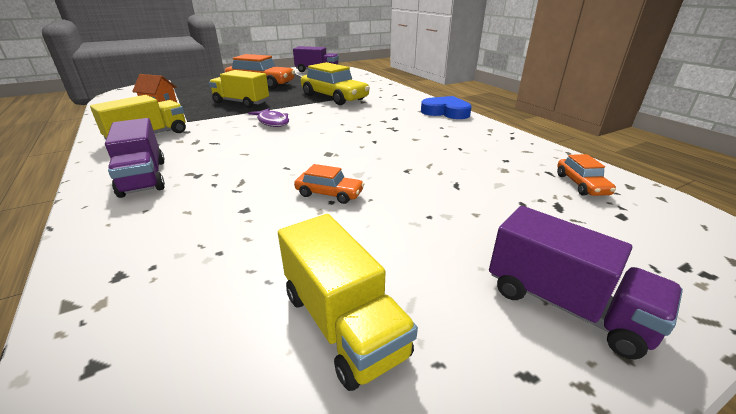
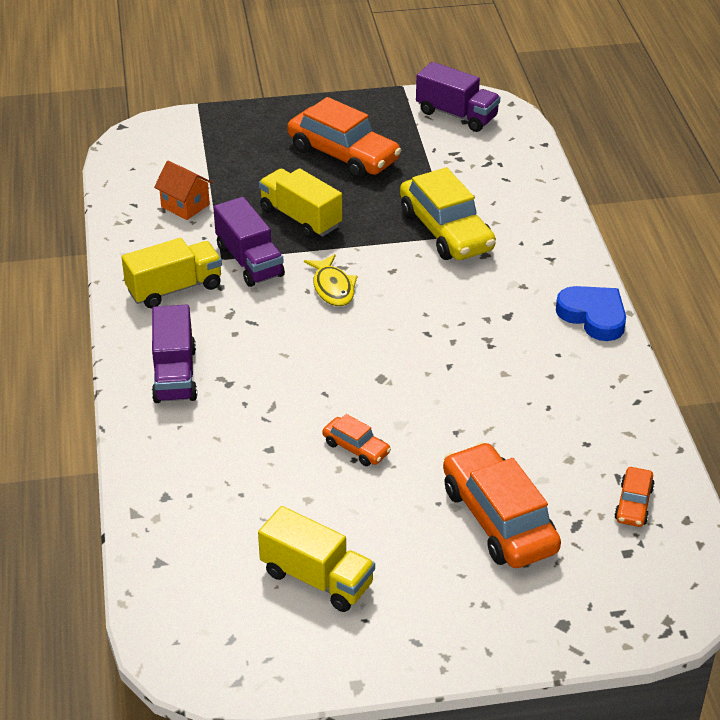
camera: 20 degrees right, 10 degrees up
purple fish [248,108,289,127] -> yellow fish [304,254,357,306]
yellow truck [278,214,418,391] -> yellow truck turned 45 degrees counterclockwise [258,506,375,612]
purple truck [489,206,683,360] -> purple truck moved to [213,197,285,287]
none -> orange car [443,442,561,568]

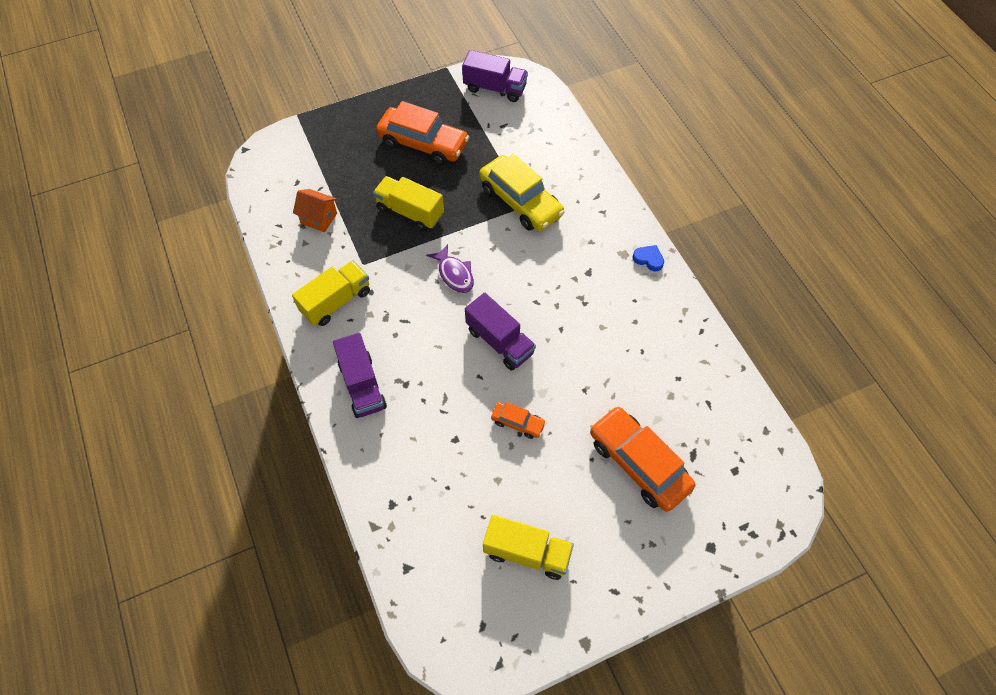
camera: 15 degrees left, 20 degrees up
purple truck [213,197,285,287] -> purple truck moved to [465,293,536,371]
yellow fish [304,254,357,306] -> purple fish [426,244,474,293]
blue heart [556,286,626,341] -> blue heart [633,245,664,271], size x0.57
orange car [614,467,655,527] -> none

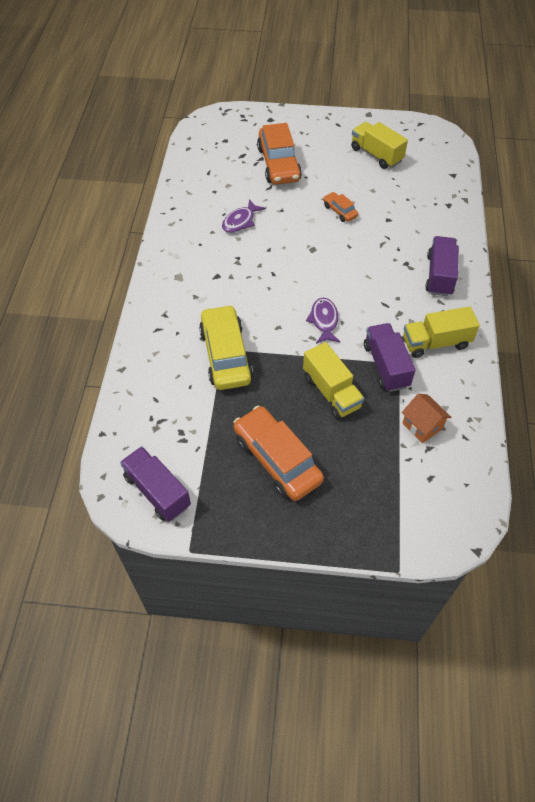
camera: 150 degrees left, 5 degrees down
purple truck [465,293,536,371] -> purple truck moved to [364,323,416,392]
blue heart [633,245,664,271] -> none
none -> purple fish [222,199,266,233]

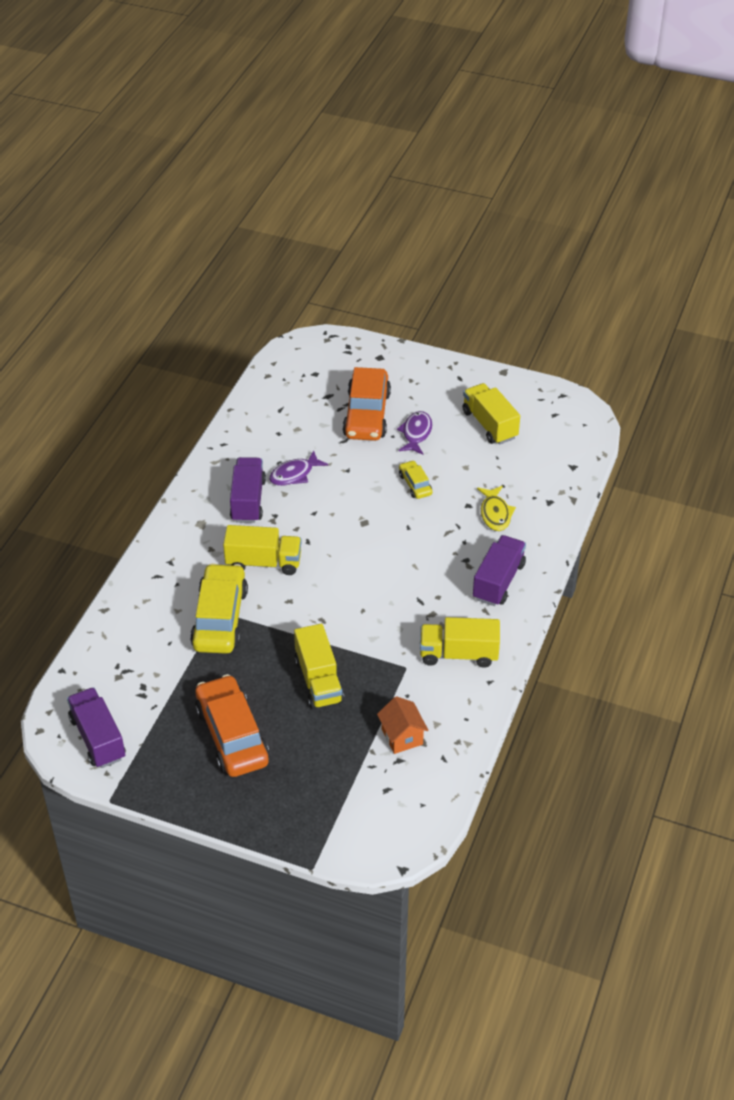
camera: 15 degrees right, 10 degrees down
purple fish [306,298,340,344] -> purple fish moved to [397,411,432,455]
orange car [323,192,358,222] -> yellow car [399,460,432,499]
purple truck [364,323,416,392] -> purple truck moved to [230,457,266,523]
none -> yellow truck [223,525,302,575]
none -> yellow fish [477,486,516,531]

